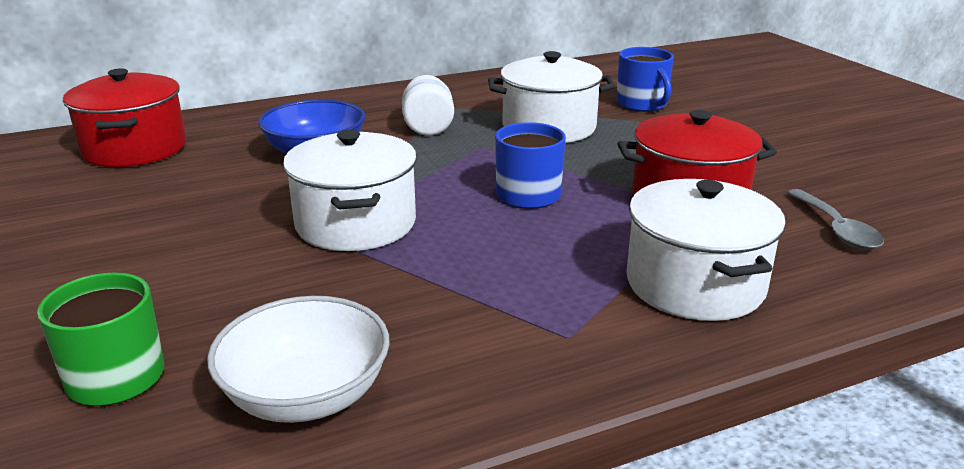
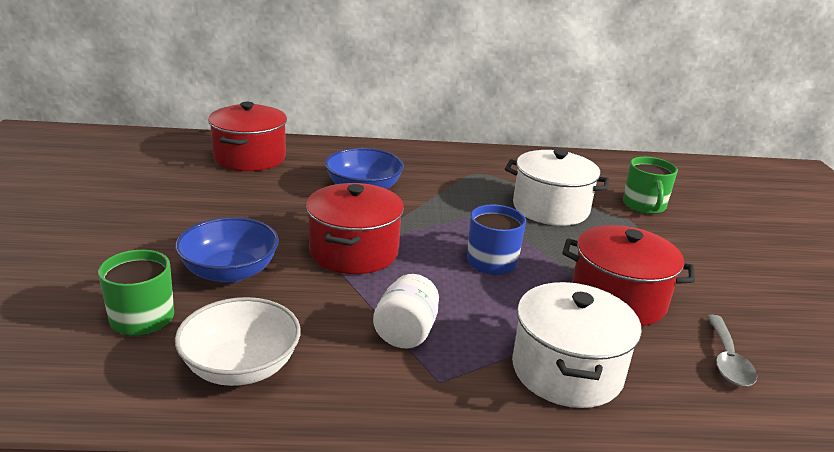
camera: 20 degrees right, 0 degrees up
white pot [283,129,417,251] -> red pot [306,183,404,274]
white jar [402,75,454,136] -> white jar moved to [373,274,439,348]
blue mug [616,47,674,112] -> green mug [623,157,678,214]
none -> blue bowl [175,217,279,283]

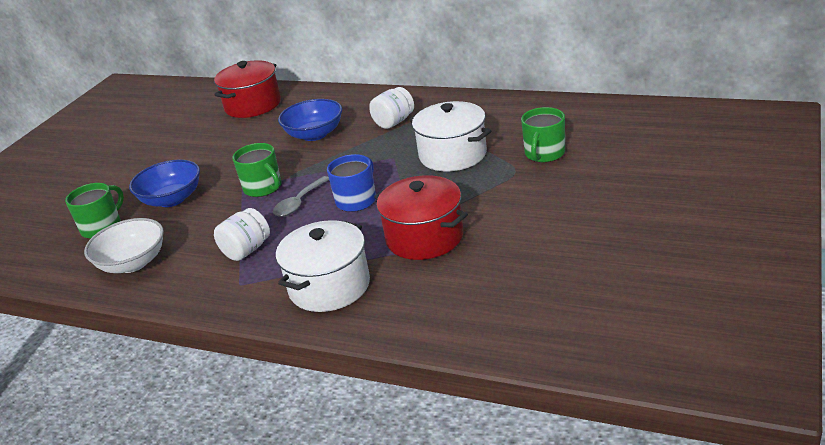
camera: 30 degrees right, 5 degrees up
red pot [306,183,404,274] -> green mug [232,143,282,197]
grey spoon [707,314,757,387] -> grey spoon moved to [273,176,329,217]
none -> white jar [369,87,414,129]

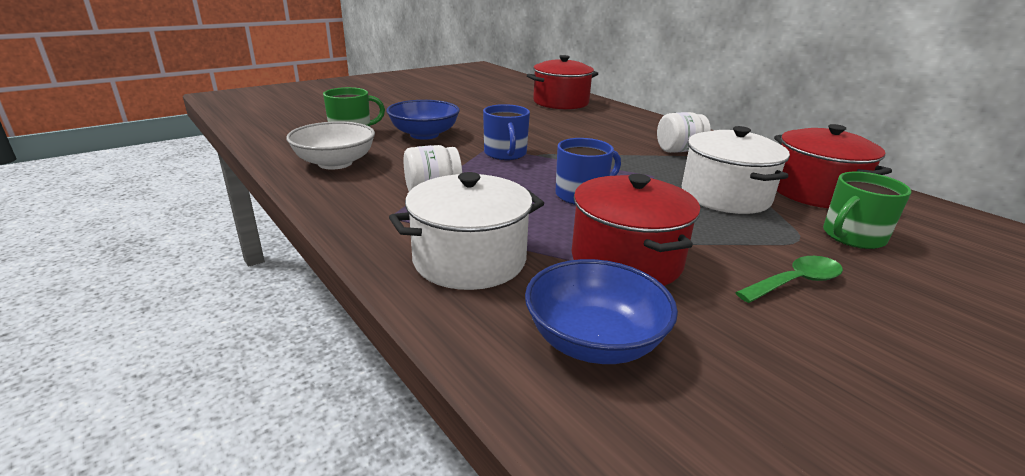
camera: 25 degrees right, 5 degrees down
green mug [232,143,282,197] -> blue mug [483,104,530,160]
grey spoon [273,176,329,217] -> none
blue bowl [278,99,342,141] -> blue bowl moved to [525,259,678,364]
none -> green spoon [735,256,843,303]
none -> red pot [774,124,892,208]

